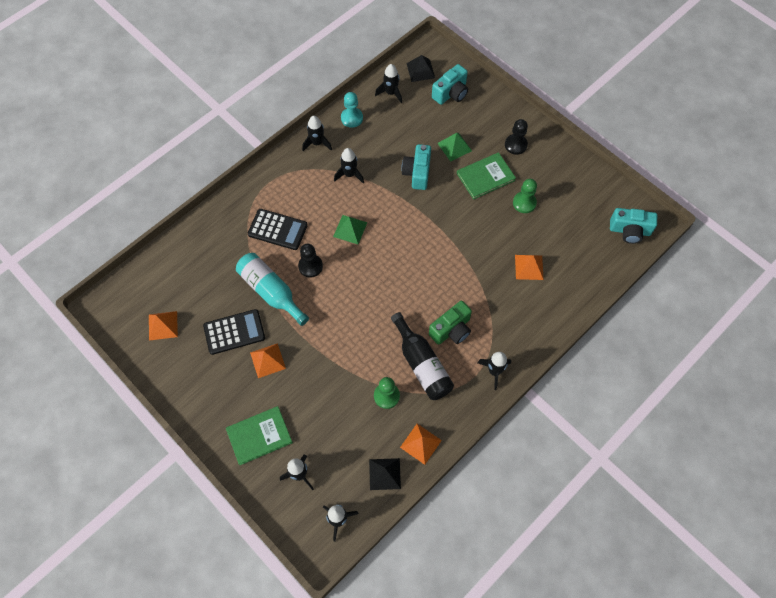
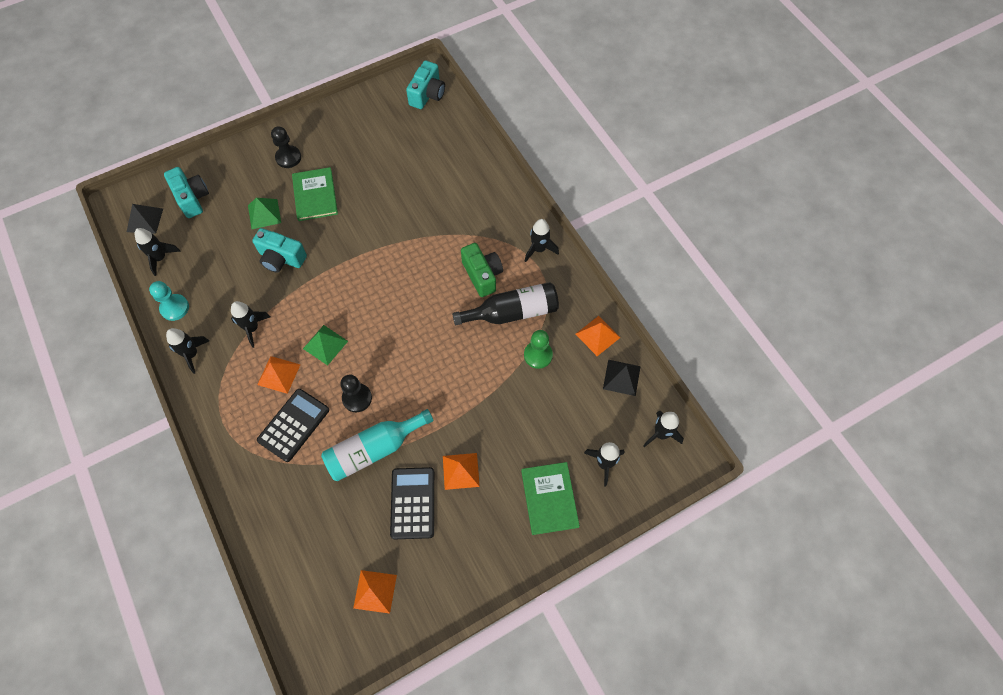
camera: 75 degrees left, 0 degrees up
green pawn [513,179,537,213] -> none
orange pyramid [515,255,544,280] -> orange pyramid moved to [257,356,300,394]

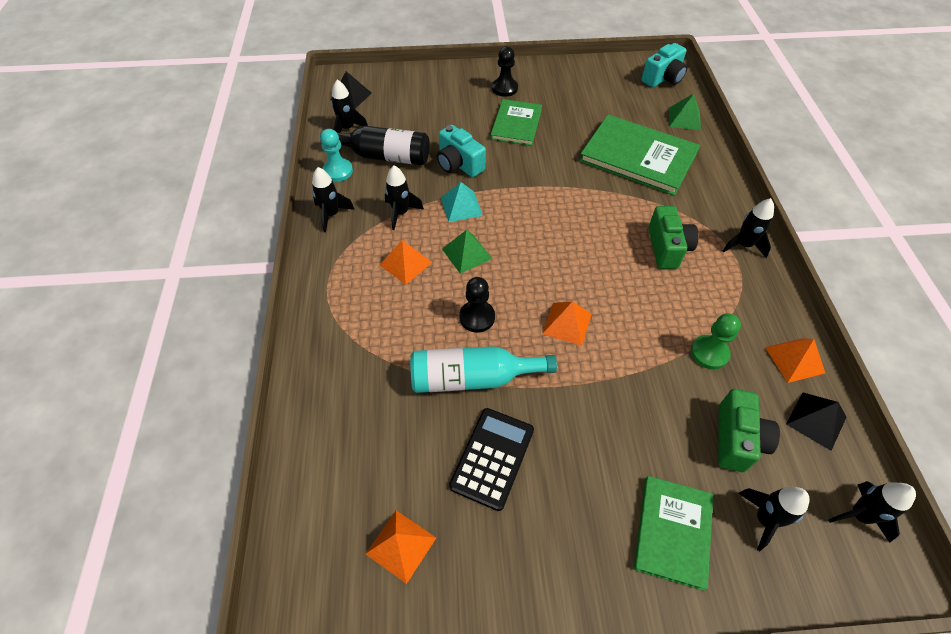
camera: 25 degrees right, 10 degrees down
turquoise camera [164,167,209,218] -> none
green pyramid [248,198,281,229] -> green pyramid moved to [669,94,701,130]
black calculator [257,389,329,462] -> none
orange pyramid [443,453,480,490] -> orange pyramid moved to [542,302,592,346]
black bottle [452,282,559,325] -> black bottle moved to [320,126,430,165]
none -> turquoise pyramid [441,182,483,222]
none -> green book [579,114,700,196]
none -> green camera [718,389,780,472]

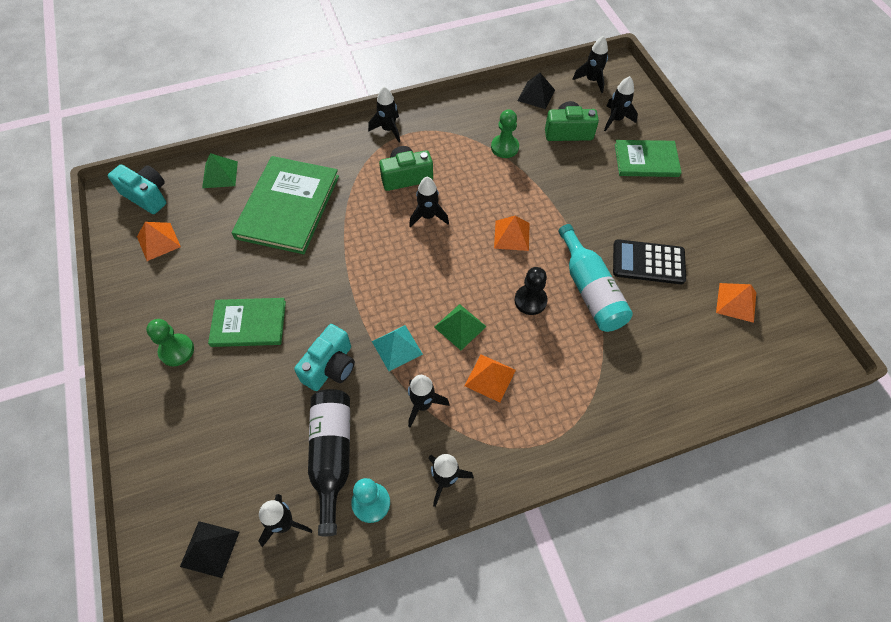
camera: 105 degrees left, 5 degrees up
black pawn [492,46,518,97] -> green pawn [146,319,194,366]
orange pyramid [765,338,825,383] -> orange pyramid moved to [137,222,181,261]
none -> black rocket [409,177,449,228]

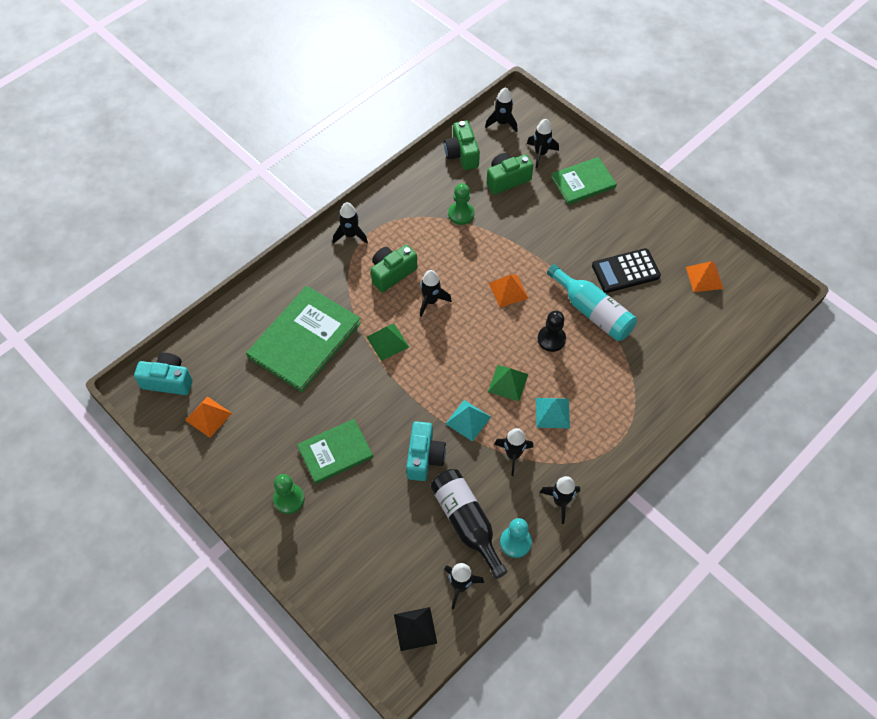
camera: 25 degrees left, 0 degrees up
green pyramid [202,153,238,188] -> green pyramid moved to [367,324,409,361]
green book [232,156,339,254] -> green book turned 45 degrees clockwise [246,286,361,392]
orange pyramid [464,355,516,402] -> turquoise pyramid [536,398,570,428]
black pyramid [518,73,555,109] -> green camera [444,121,480,170]

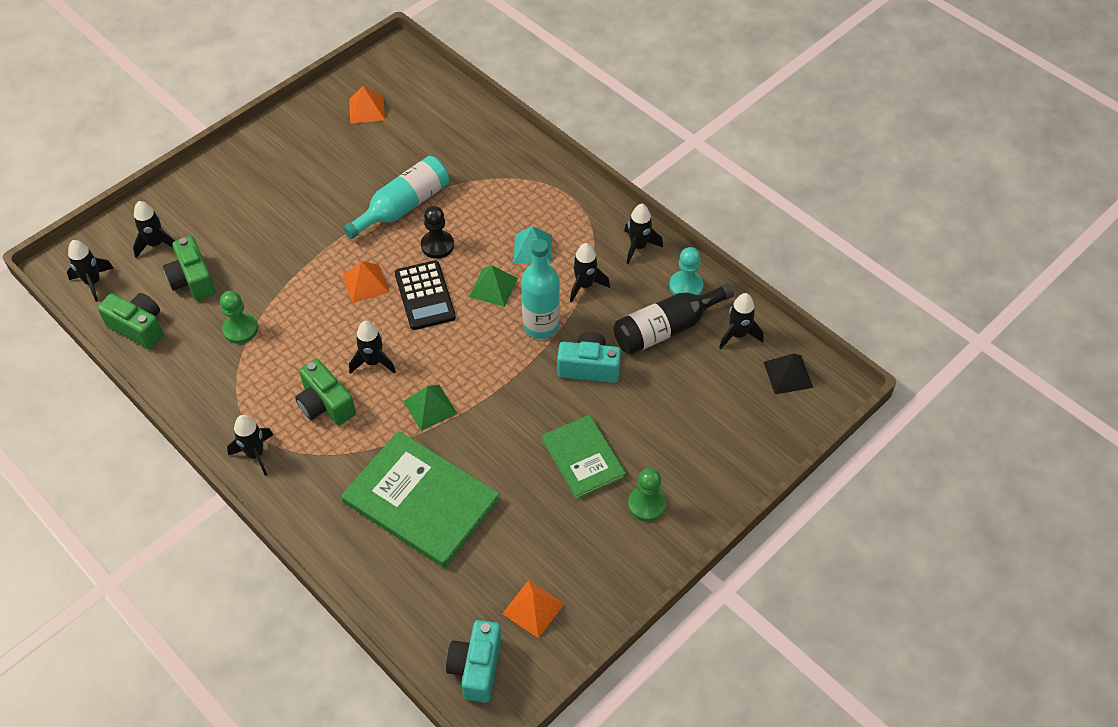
camera: 90 degrees left, 5 degrees down
green camera [444,121,480,170] -> green camera turned 135 degrees counterclockwise [97,293,163,349]
turquoise pyramid [445,400,491,442] -> turquoise bottle [521,239,560,339]
green book [551,157,617,205] -> none
black calculator [592,248,661,293] -> black calculator moved to [395,260,456,330]

